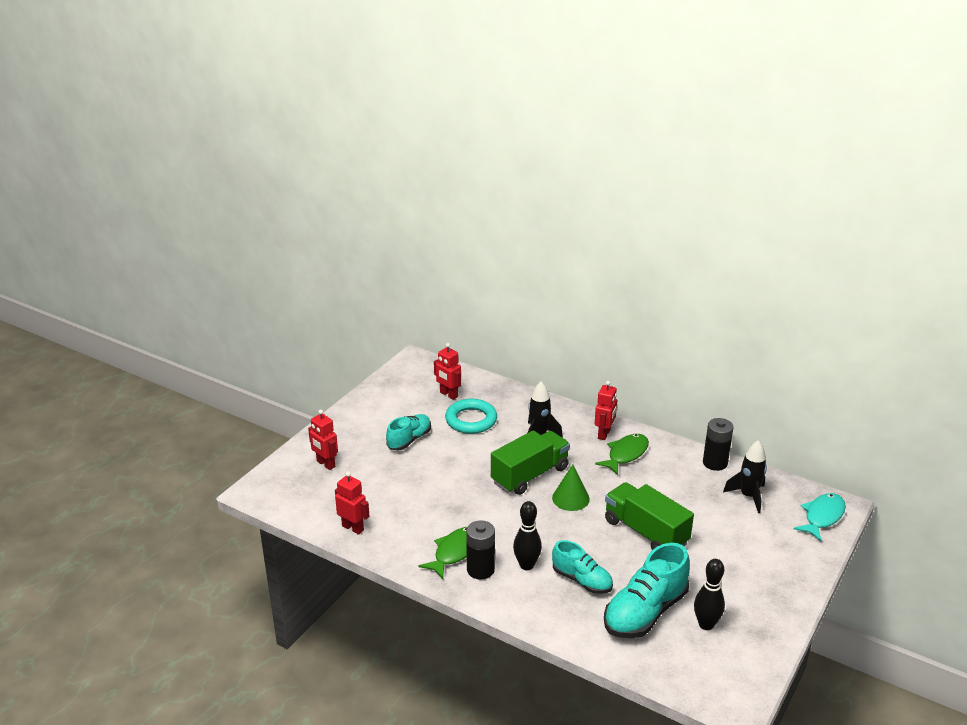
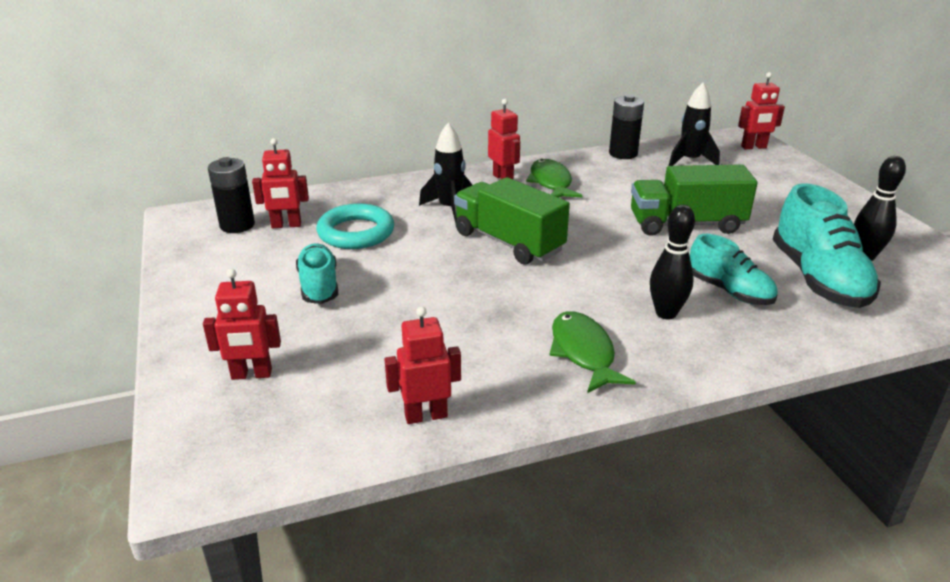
camera: 50 degrees left, 0 degrees up
black battery [466,520,495,580] -> black battery moved to [208,157,255,233]
green truck [491,430,570,495] -> green truck turned 45 degrees counterclockwise [454,177,570,265]
green cone [552,465,590,511] -> none
turquoise shoe [552,540,613,594] -> turquoise shoe turned 60 degrees clockwise [690,234,778,305]
turquoise fish [794,493,846,541] -> red robot [738,72,785,149]

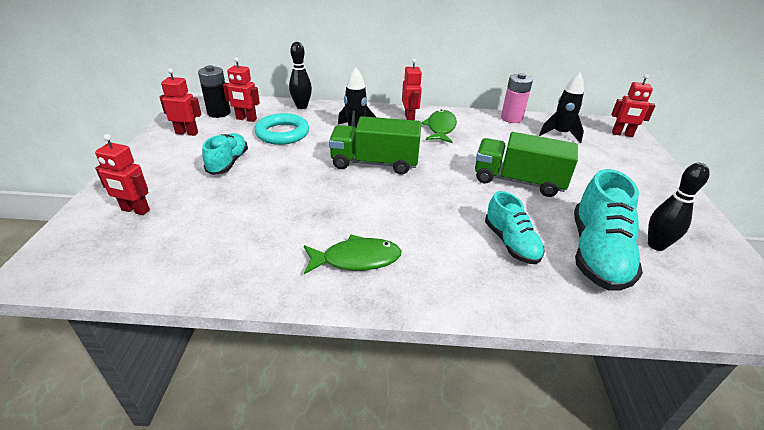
camera: 20 degrees right, 5 degrees up
red robot [384,307,461,424] -> red robot moved to [160,68,202,136]
green truck [454,177,570,265] -> green truck turned 60 degrees counterclockwise [329,116,421,175]
green fish [549,311,636,393] -> green fish turned 75 degrees clockwise [304,235,402,274]
black battery [609,94,644,159] -> pink battery [501,73,533,123]
black bowling pin [650,205,695,319] -> black bowling pin moved to [289,42,312,109]

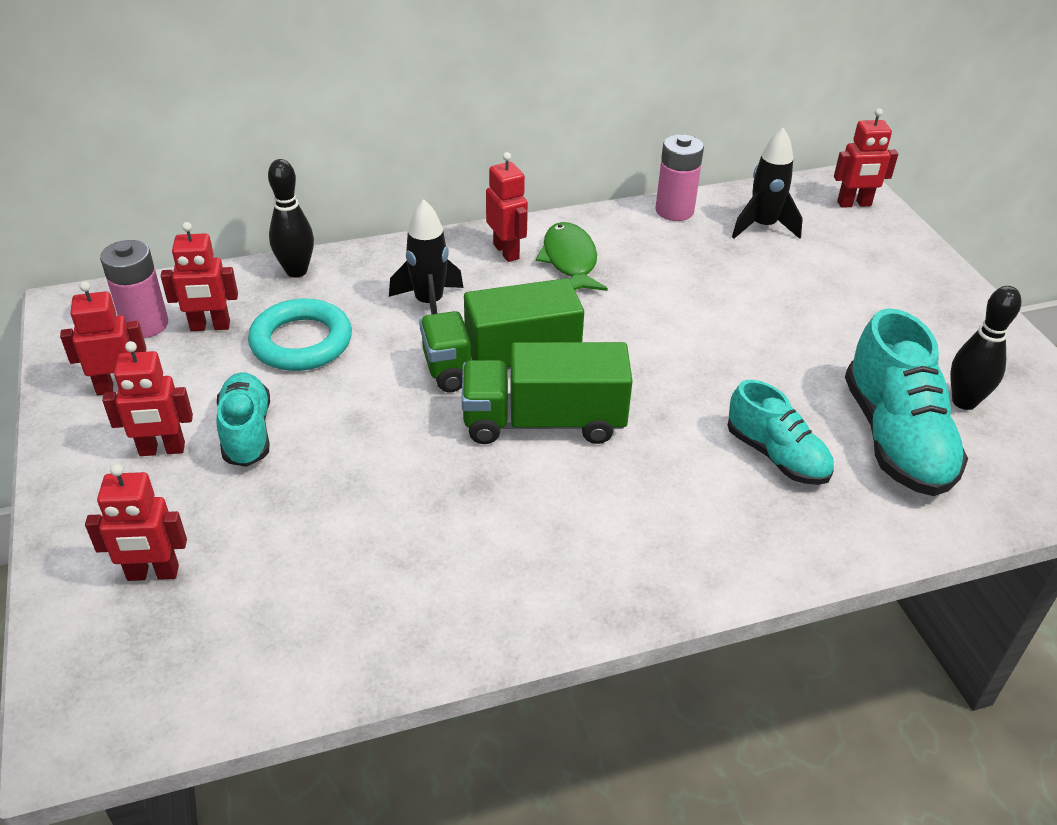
camera: 20 degrees left, 5 degrees up
black battery [198,65,231,118] -> pink battery [100,240,168,338]
green fish [304,235,402,274] -> none
green truck [475,132,578,197] -> green truck moved to [462,342,633,444]
none -> red robot [102,341,193,456]

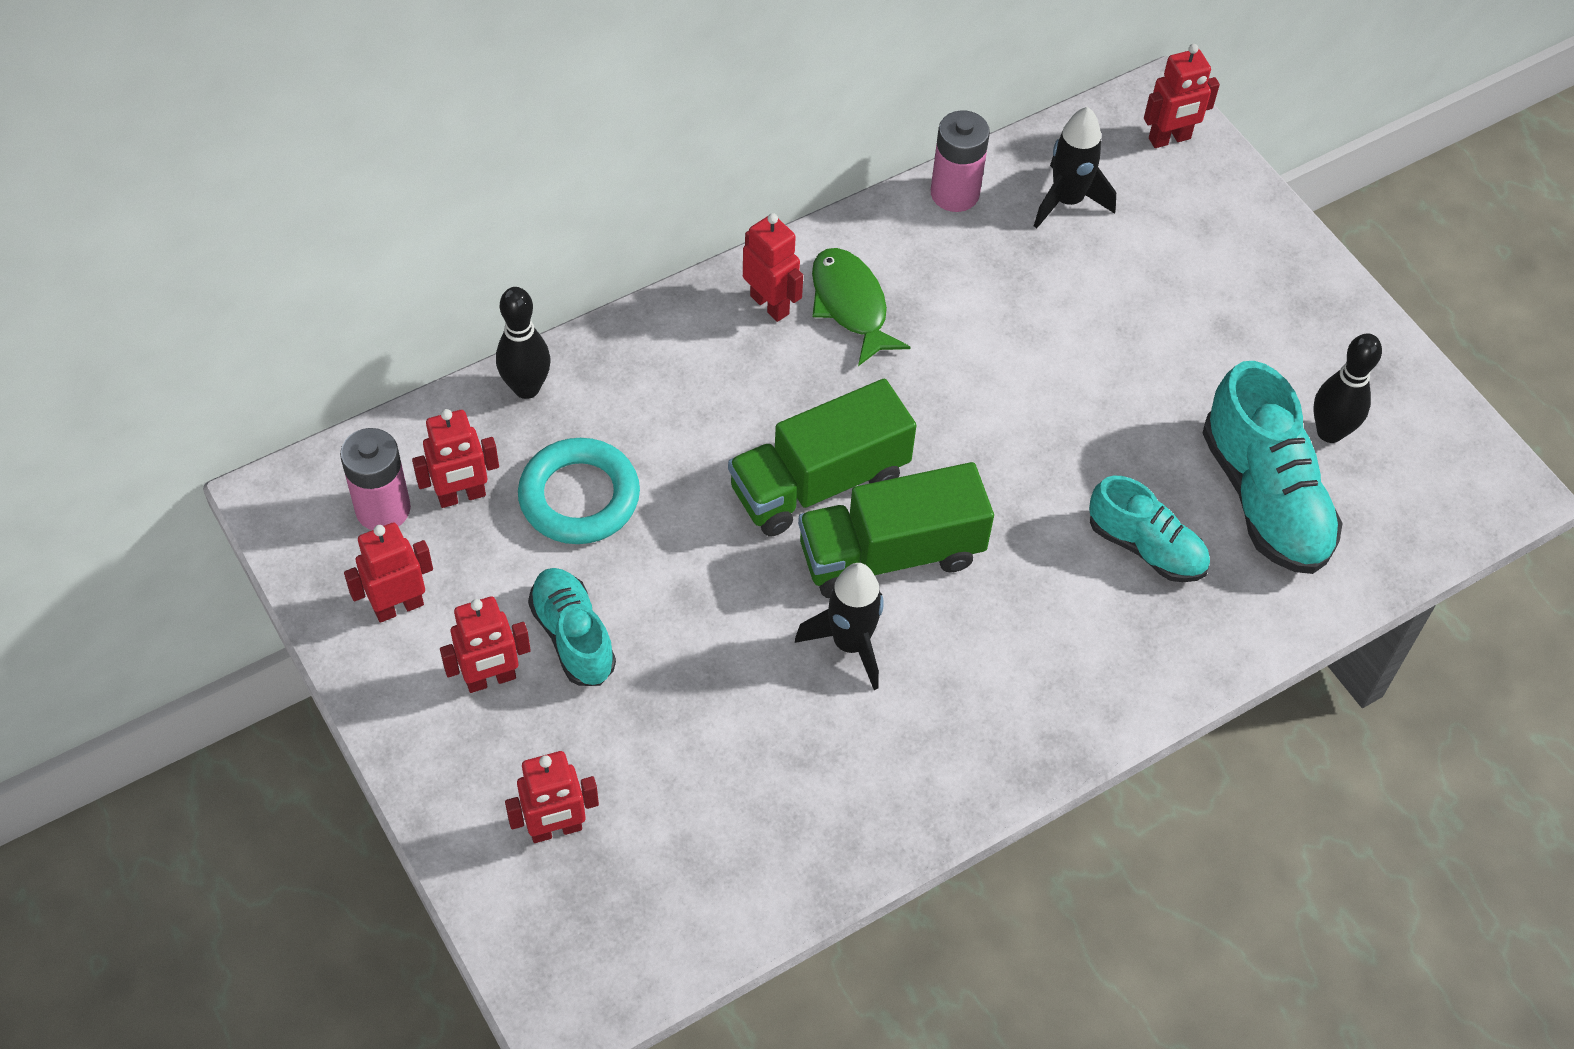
camera: 15 degrees left, 15 degrees up
black rocket [389,200,463,314] -> black rocket moved to [795,563,884,690]

